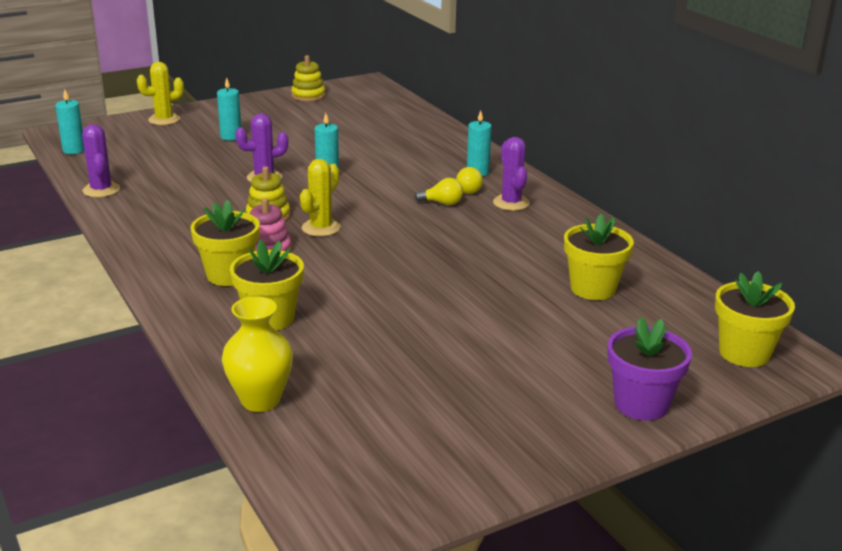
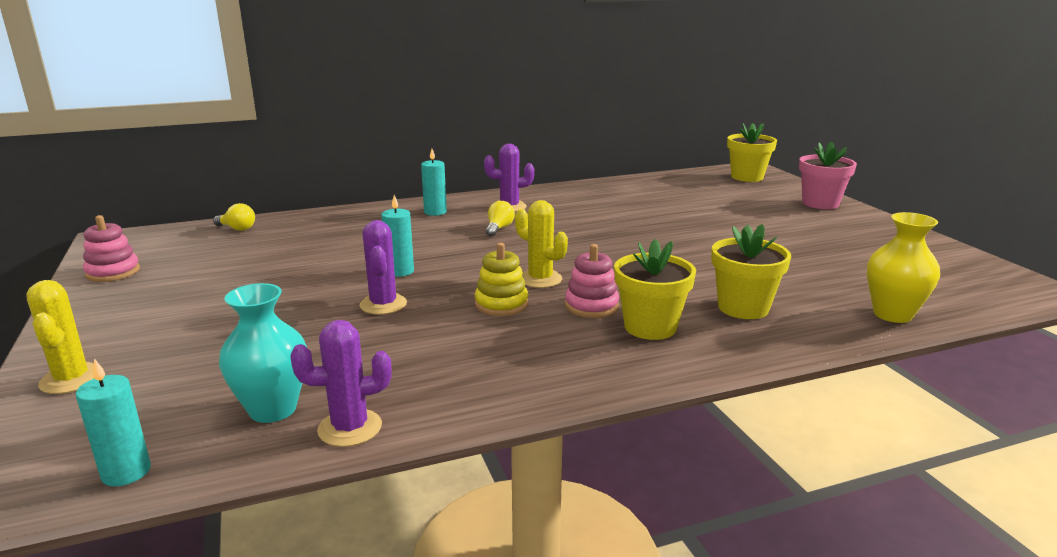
camera: 80 degrees left, 5 degrees down
turquoise candle [217,78,241,141] -> none
yellow stacking toy [291,55,325,101] -> pink stacking toy [83,215,140,282]
yellow light bulb [456,167,483,194] -> yellow light bulb moved to [213,203,255,231]
yellow flower pot [564,214,634,300] -> none
purple flower pot [607,317,692,421] -> pink flower pot [799,141,857,209]
none -> turquoise vase [219,283,307,423]

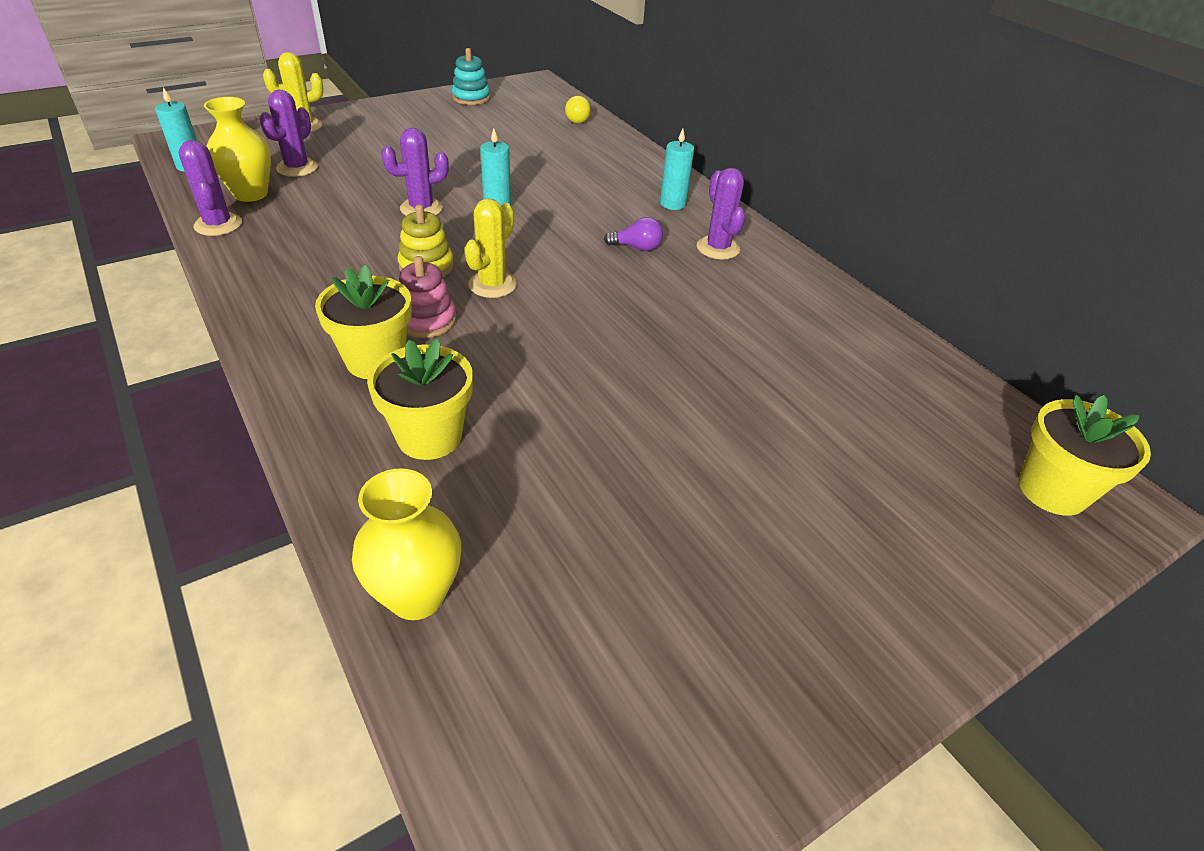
camera: 75 degrees right, 20 degrees up
pink stacking toy [83,215,140,282] -> turquoise stacking toy [452,48,490,105]
turquoise vase [219,283,307,423] -> yellow vase [204,97,271,202]
yellow light bulb [486,201,515,237] -> purple light bulb [604,217,663,251]
pink flower pot [799,141,857,209] -> none
none -> purple cactus [259,89,318,177]

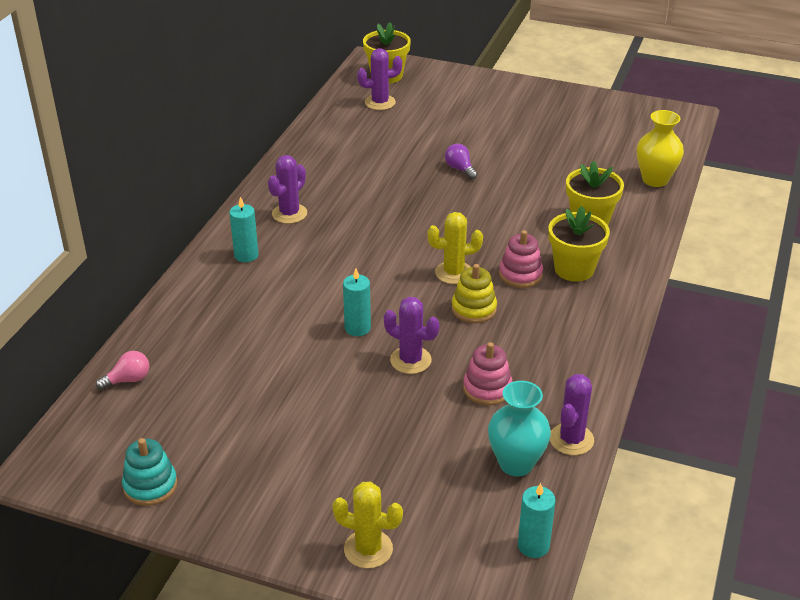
camera: 125 degrees left, 5 degrees down
yellow vase [204,97,271,202] -> turquoise vase [488,381,551,477]
purple cactus [259,89,318,177] -> purple cactus moved to [357,48,402,110]
yellow light bulb [565,96,591,123] -> pink light bulb [96,351,149,390]
purple light bulb [604,217,663,251] -> purple light bulb moved to [445,144,477,180]
none -> pink stacking toy [463,342,512,405]

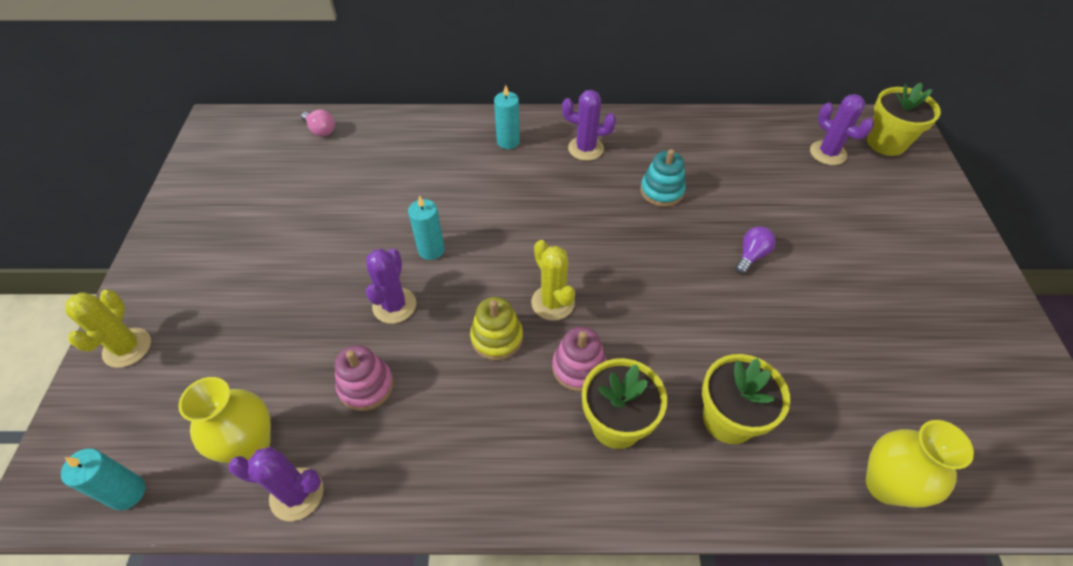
camera: 70 degrees right, 15 degrees up
turquoise stacking toy [122,438,177,506] -> turquoise stacking toy moved to [640,149,686,207]
turquoise vase [488,381,551,477] -> yellow vase [178,377,271,463]

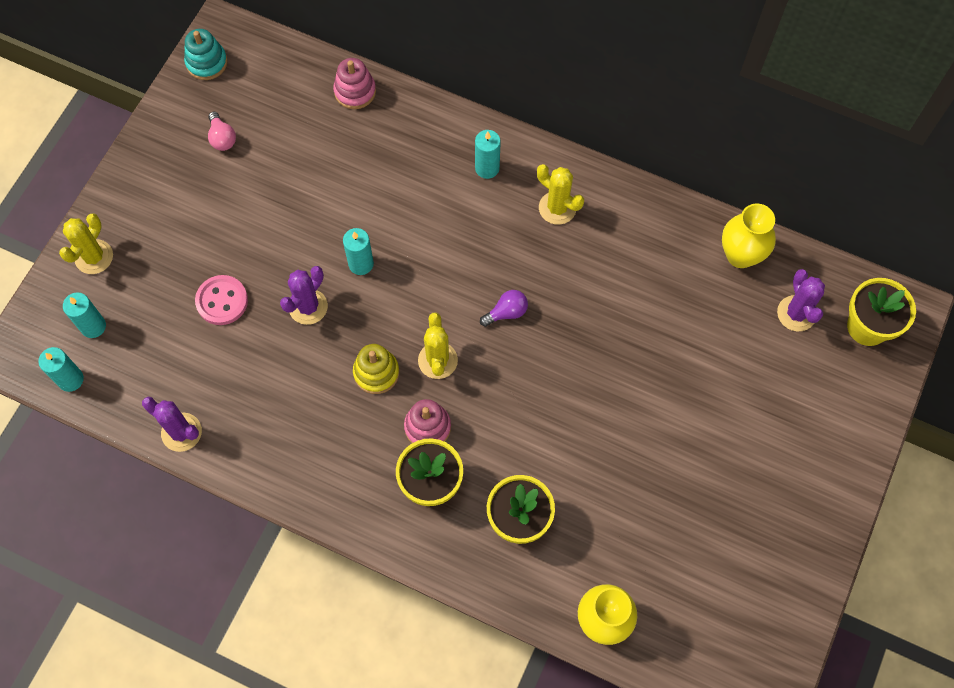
camera: 25 degrees right, 15 degrees up
yellow vase [178,377,271,463] -> yellow vase moved to [722,204,776,268]
pink light bulb [301,110,335,137] -> pink light bulb moved to [208,112,236,151]
pink stacking toy [335,345,394,411] -> pink stacking toy moved to [333,58,376,109]
purple cactus [562,90,616,161] -> yellow cactus [537,164,584,225]
turquoise stacking toy [640,149,686,207] -> turquoise stacking toy moved to [184,29,228,80]
purple light bulb [735,226,776,274] -> purple light bulb moved to [480,290,528,327]
none -> turquoise candle [63,292,106,338]
none -> pink button [195,275,248,325]

